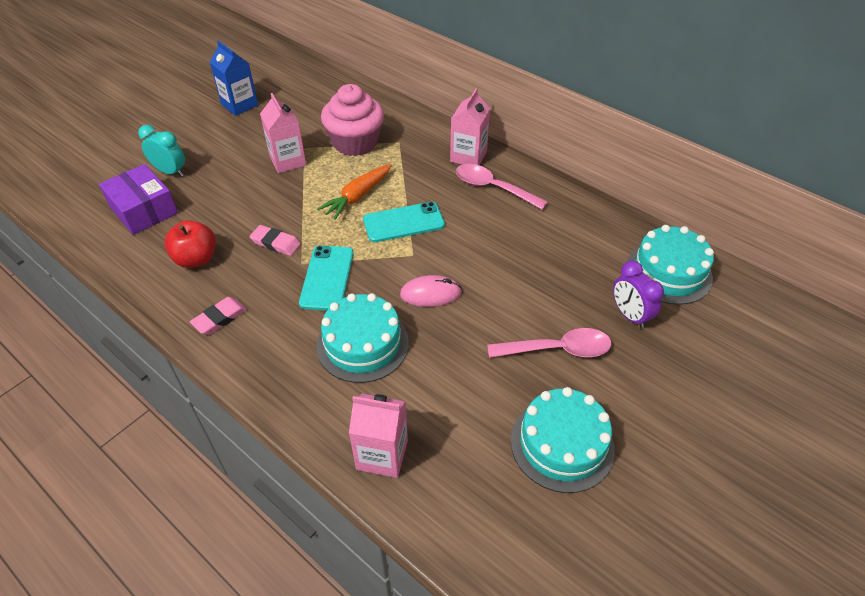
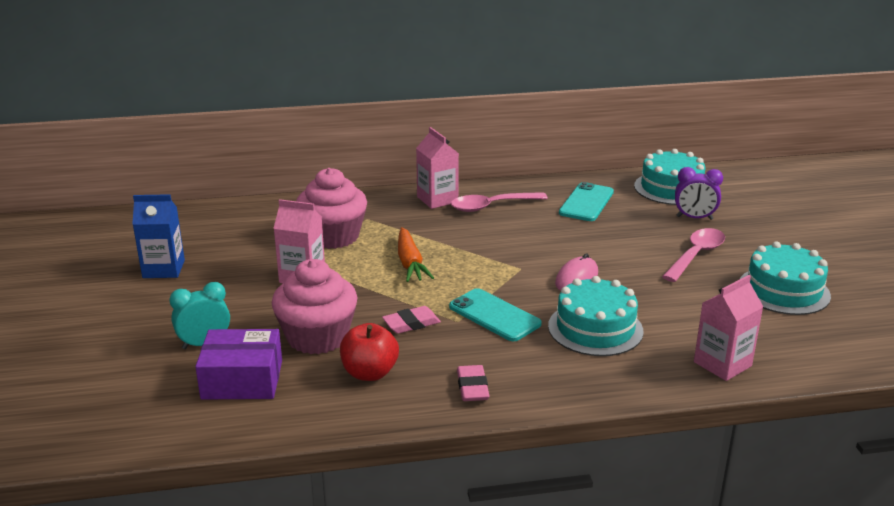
camera: 50 degrees left, 20 degrees down
turquoise phone [363,202,445,242] -> turquoise phone moved to [559,182,614,221]
none -> pink cupcake [272,259,358,354]

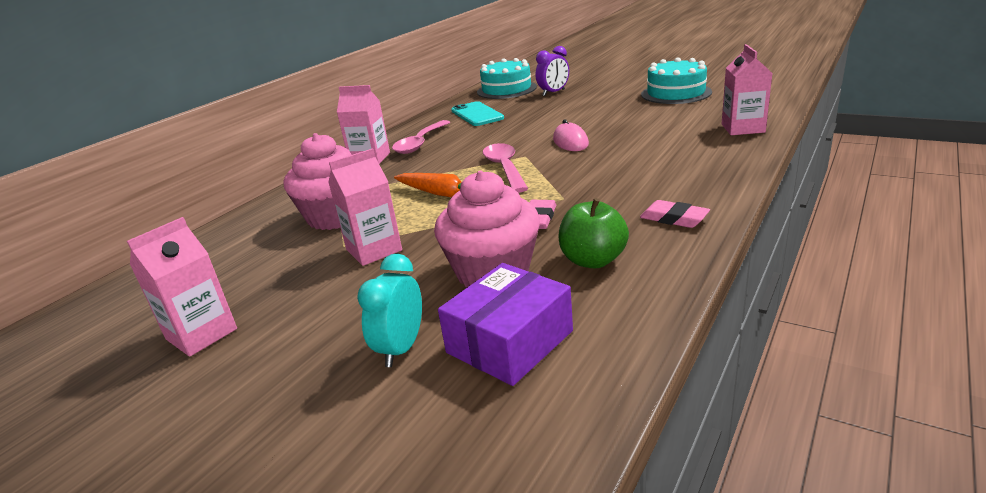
camera: 45 degrees left, 0 degrees up
blue carton [132,194,185,278] -> pink carton [127,217,237,357]
red apple [340,323,399,381] -> green apple [558,198,629,269]
turquoise phone [449,288,542,342] -> none
turquoise cake [548,276,644,356] -> none
pink spoon [662,228,725,282] -> pink spoon moved to [483,143,528,193]

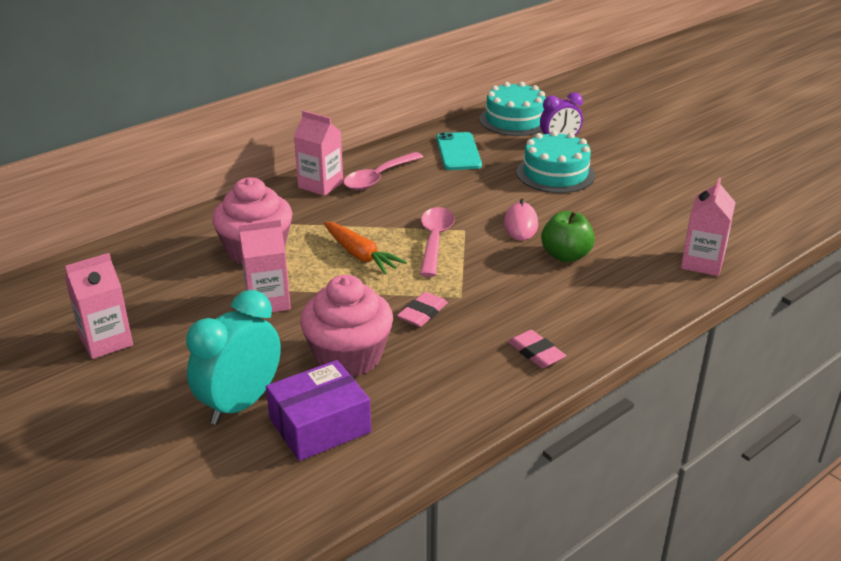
camera: 15 degrees right, 5 degrees up
turquoise clock [357,253,422,367] -> turquoise clock [186,290,281,425], size x1.56
green apple [558,198,629,269] -> green apple moved to [541,211,595,262]
turquoise cake [641,57,712,104] -> turquoise cake moved to [516,130,595,193]

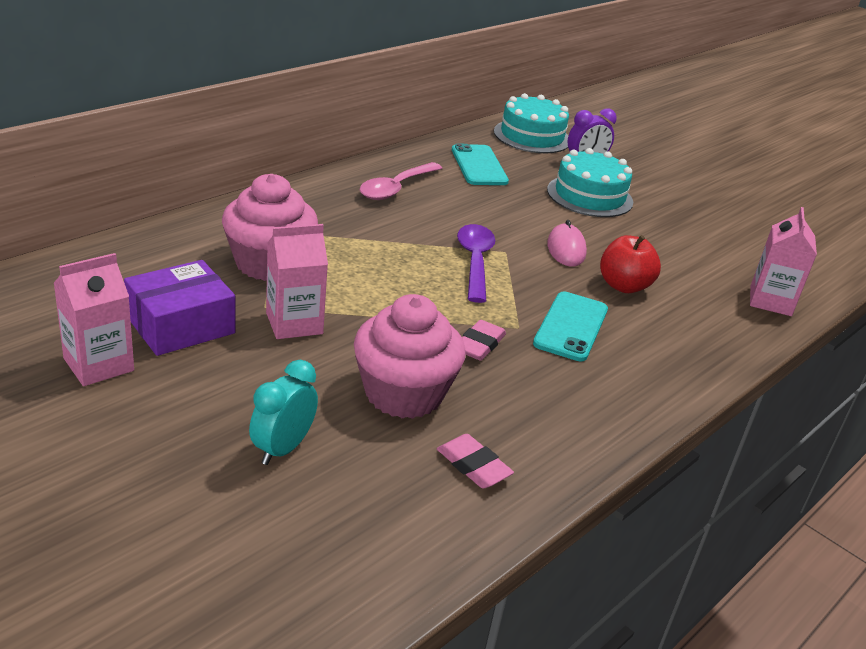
camera: 10 degrees left, 0 degrees up
turquoise clock [186,290,281,425] -> turquoise clock [249,360,318,465], size x0.64
purple box [266,360,371,461] -> purple box moved to [124,260,235,356]
pink carton [294,110,343,196] -> none
orange carrot [324,222,407,274] -> none
pink spoon [420,207,455,277] -> purple spoon [457,224,495,303]
pink eraser [508,330,566,368] -> pink eraser moved to [437,434,514,489]
green apple [541,211,595,262] -> red apple [600,235,661,293]
none -> turquoise phone [533,291,608,361]

